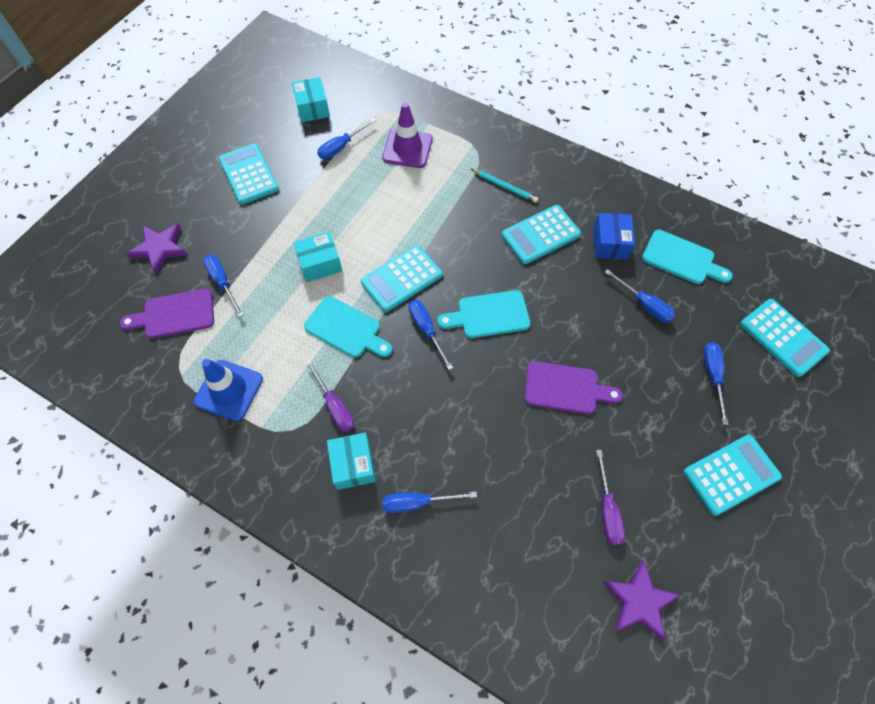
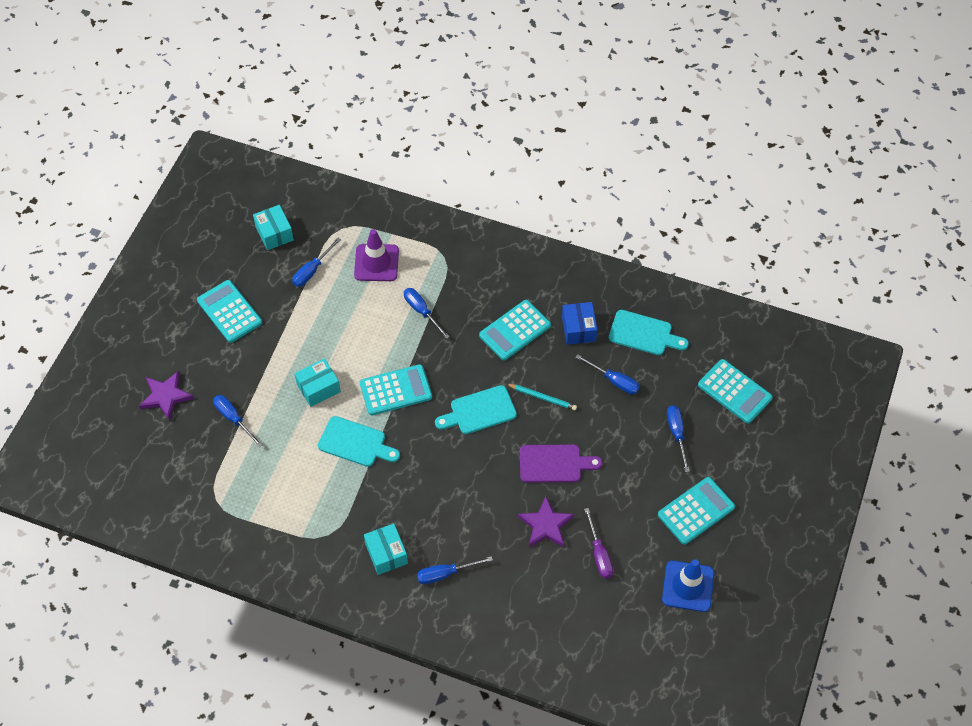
camera: 10 degrees left, 5 degrees down
purple cutting board [120,289,214,339] -> none
blue traffic cone [194,359,263,421] -> blue traffic cone moved to [662,559,714,612]
purple screwdriver [305,359,354,432] -> none
turquoise calculator [361,245,442,312] -> turquoise calculator turned 150 degrees counterclockwise [360,364,432,415]
blue screwdriver [408,300,453,370] -> blue screwdriver moved to [404,288,450,339]
turquoise pencil [471,169,538,203] -> turquoise pencil moved to [507,384,577,411]
purple star [604,560,680,640] -> purple star moved to [518,496,574,547]

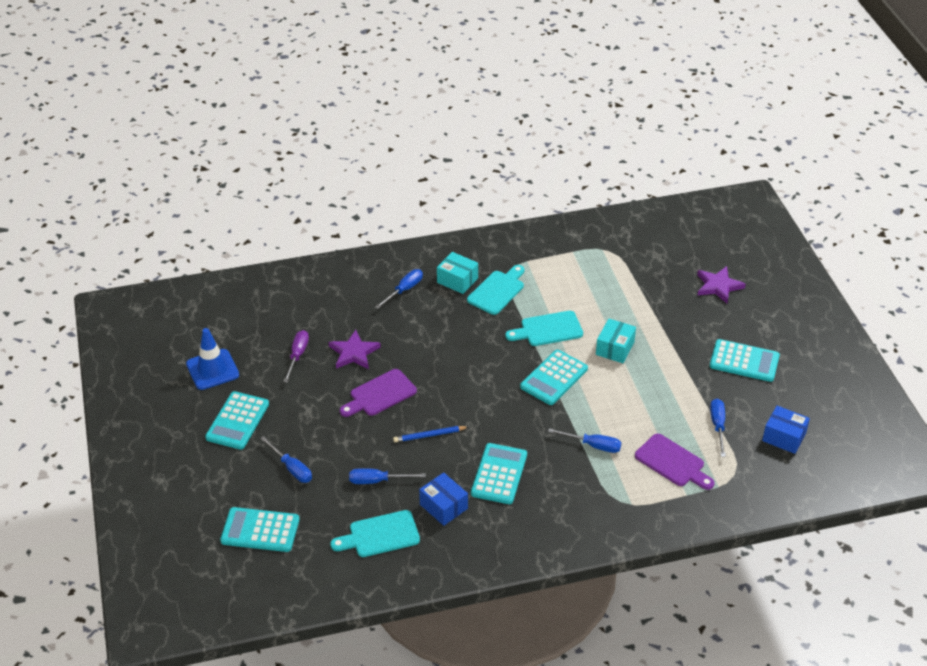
camera: 145 degrees right, 15 degrees down
blue screwdriver [213,395,263,447] -> none
turquoise box [253,205,294,250] -> blue box [762,406,810,454]
purple traffic cone [354,229,399,281] -> purple cutting board [635,433,715,490]
turquoise cutting board [435,385,517,434] -> turquoise cutting board moved to [467,265,524,315]
turquoise pencil [507,384,577,411] -> blue pencil [393,426,468,442]
purple screwdriver [584,508,613,578] -> purple screwdriver turned 60 degrees clockwise [283,330,309,383]

